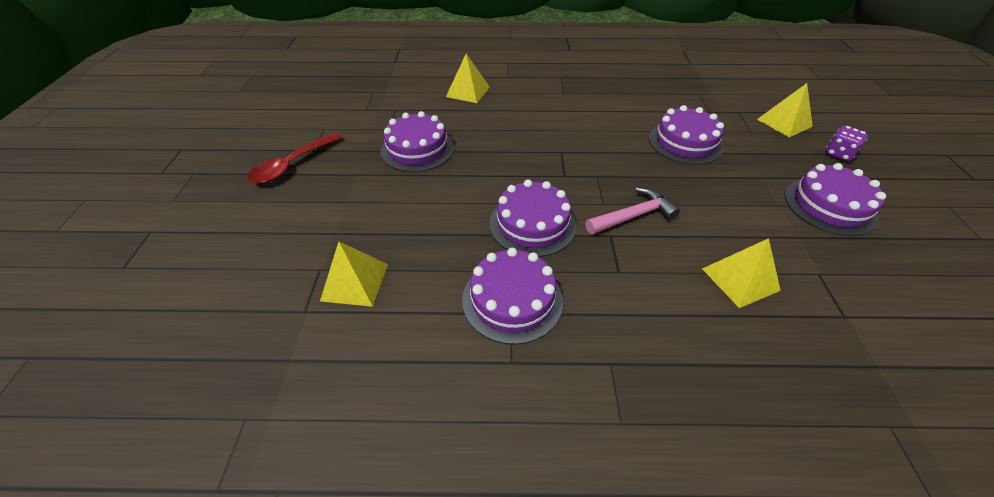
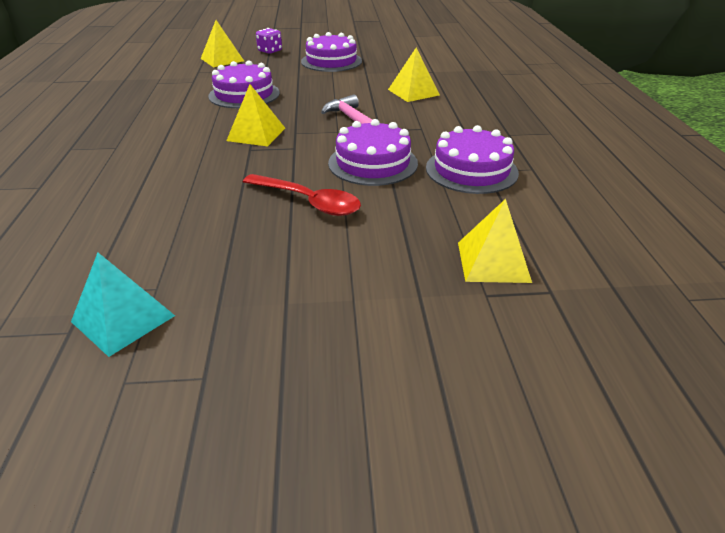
camera: 95 degrees left, 10 degrees down
red spoon [247,132,342,184] -> red spoon moved to [243,174,361,216]
purple cake [381,111,454,172] -> none
yellow pyramid [446,54,490,103] -> yellow pyramid moved to [226,84,285,147]
none -> turquoise pyramid [71,253,175,357]

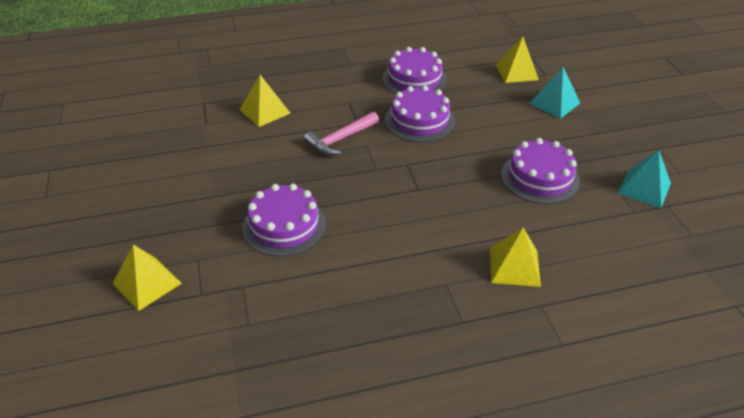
camera: 100 degrees left, 5 degrees up
yellow pyramid [226,84,285,147] -> yellow pyramid moved to [490,227,541,287]
red spoon [243,174,361,216] -> none
purple dice [256,28,282,54] -> none
purple cake [301,32,362,72] -> purple cake moved to [501,138,580,204]
none -> turquoise pyramid [529,67,580,119]

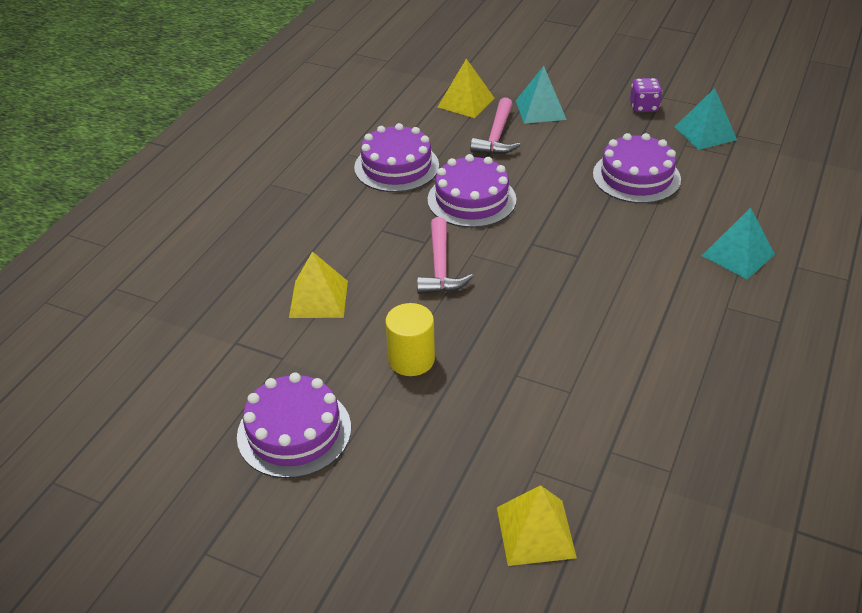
camera: 50 degrees left, 0 degrees up
purple cake [243,184,326,257] -> purple cake moved to [237,373,351,479]
yellow pyramid [490,227,541,287] -> turquoise pyramid [702,207,775,279]
none -> yellow cylinder [385,303,435,376]
none -> pink hammer [470,98,521,155]
none -> purple dice [630,78,662,112]

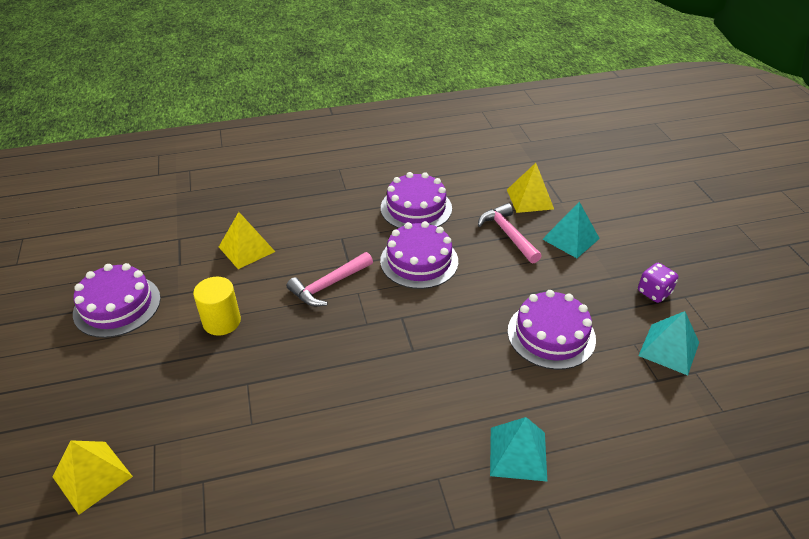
camera: 50 degrees right, 0 degrees up
pink hammer [470,98,521,155] -> pink hammer turned 90 degrees clockwise [478,203,541,263]

